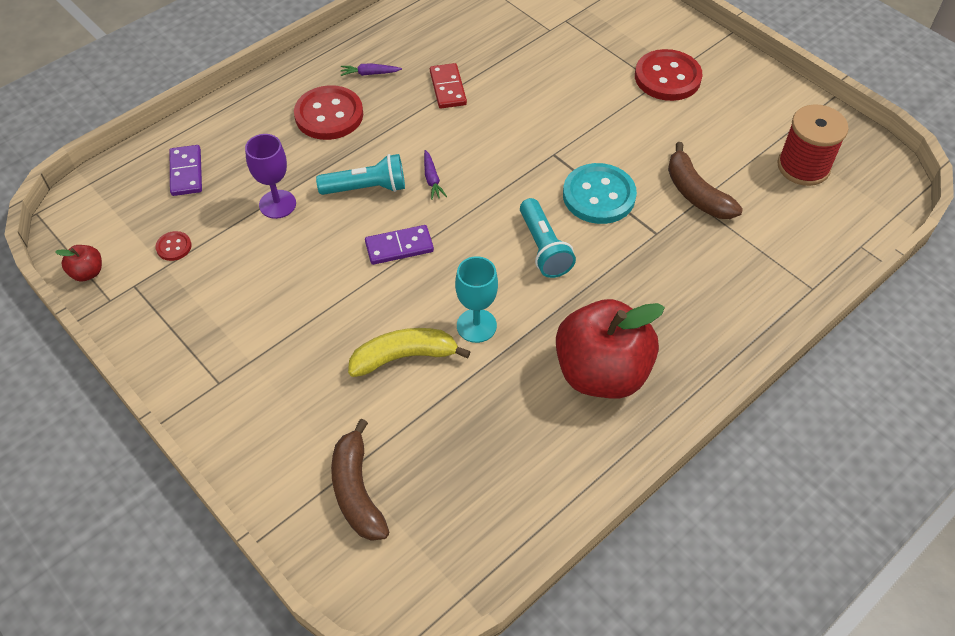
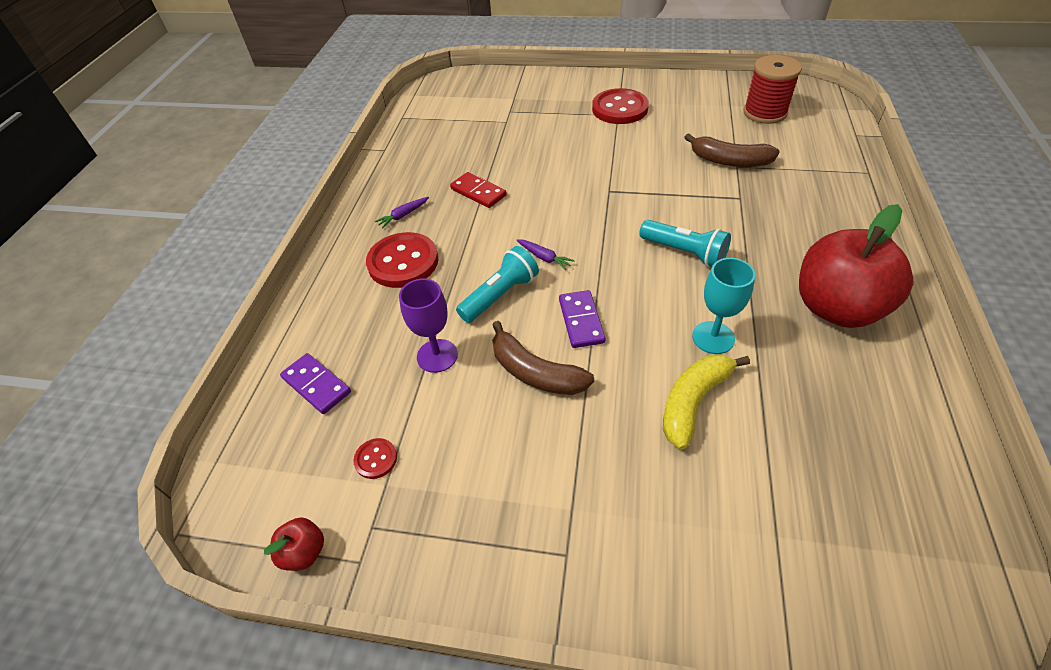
camera: 35 degrees left, 5 degrees down
brown banana [331,419,389,541] -> brown banana moved to [492,321,594,395]
purple domino [365,225,434,265] -> purple domino turned 45 degrees counterclockwise [559,290,605,348]
turquoise button [563,163,637,224] -> none

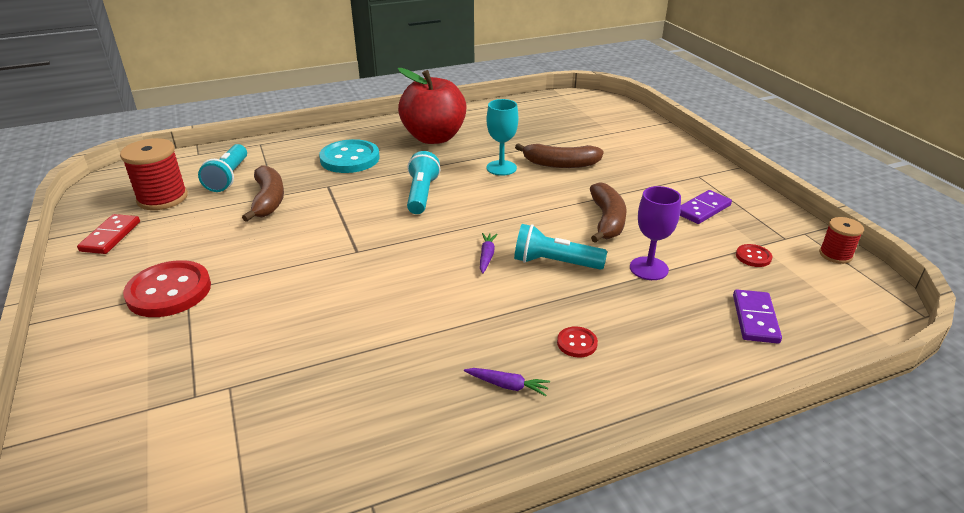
camera: 125 degrees left, 15 degrees down
red apple [264,518,324,571] -> red spool [819,217,864,264]
red button [366,232,439,288] -> red button [557,326,598,358], size x0.46
red domino [450,172,507,208] -> red domino moved to [77,214,140,254]
purple domino [559,290,605,348] -> purple domino moved to [680,190,732,224]
yellow banana [663,354,750,450] -> brown banana [515,143,604,168]
none -> turquoise flashlight [198,144,247,192]
none -> turquoise button [319,139,380,173]

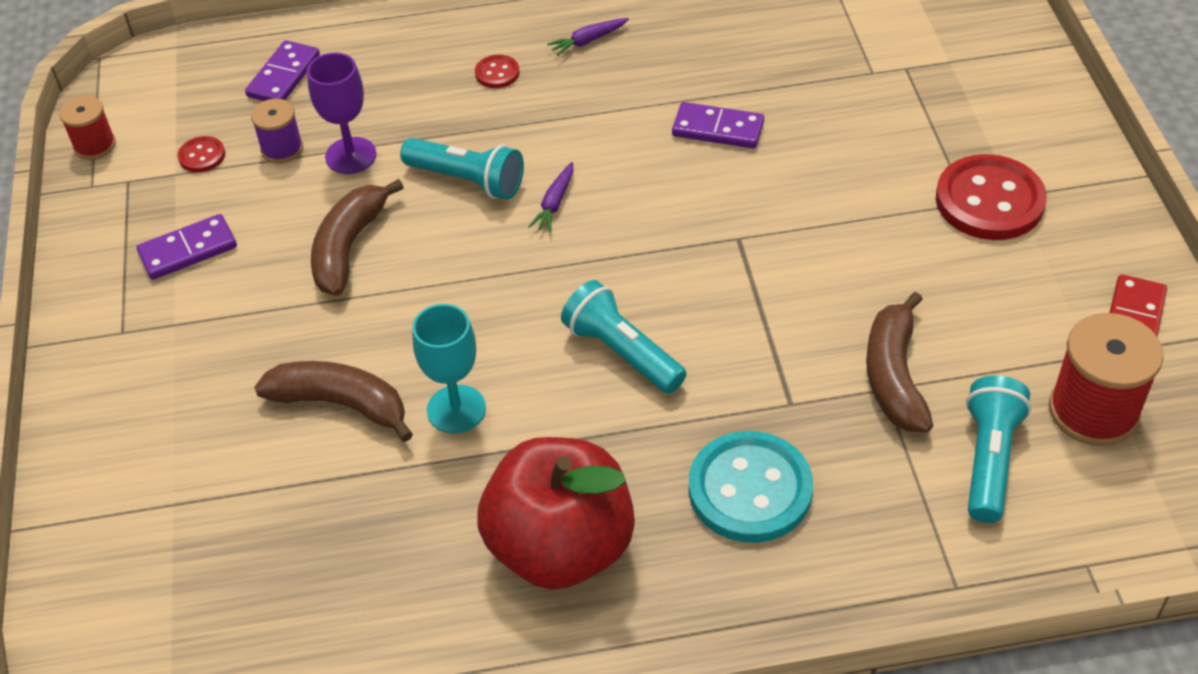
camera: 165 degrees left, 15 degrees up
turquoise flashlight [407,151,440,214] -> turquoise flashlight turned 120 degrees clockwise [561,280,686,394]
purple carrot [464,368,550,396] -> purple carrot turned 60 degrees counterclockwise [547,18,629,56]
none -> purple spool [251,99,303,163]
none -> purple domino [672,102,764,149]

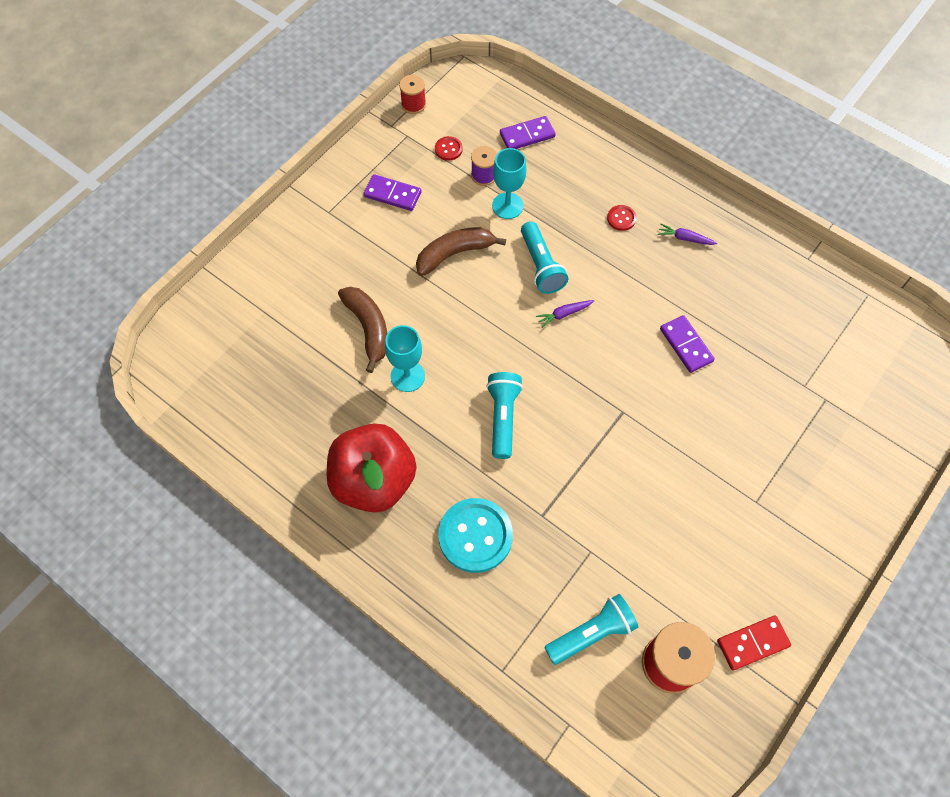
camera: 45 degrees right, 15 degrees up
purple goblet [307,53,377,174] -> turquoise goblet [492,148,527,219]
brown banana [866,292,933,432] -> none
red button [936,154,1047,240] -> none

